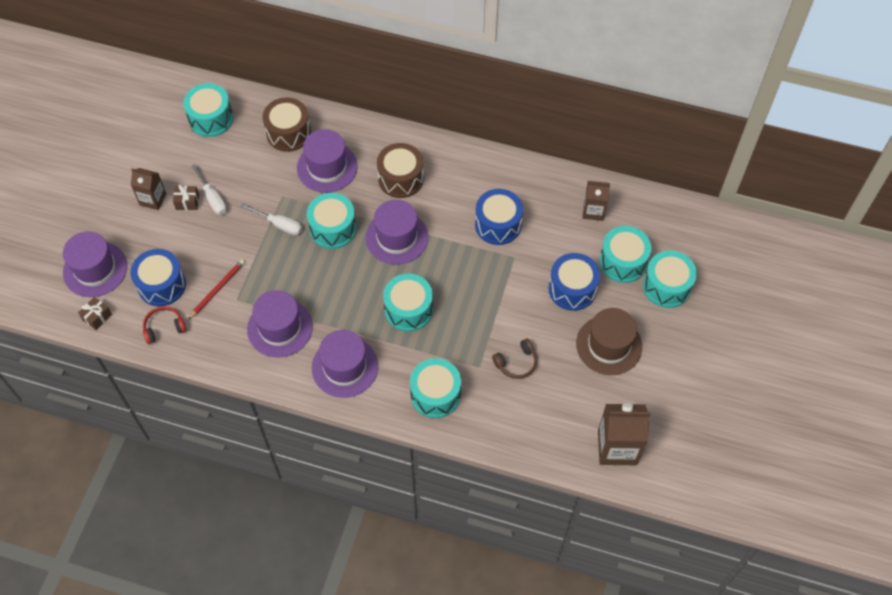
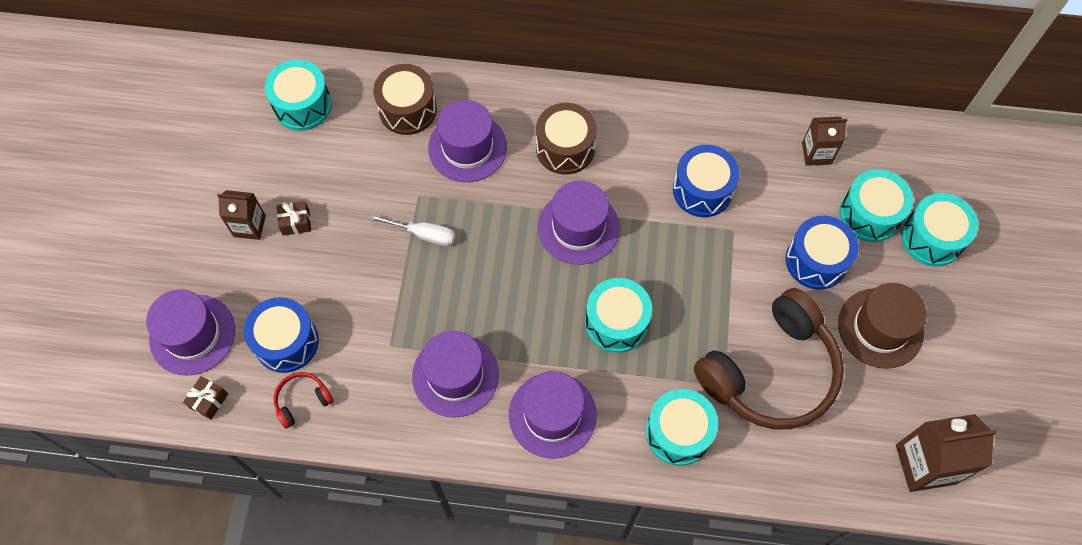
camera: 10 degrees left, 5 degrees up
red pencil [188,260,245,320] -> none
white screwdriver [191,164,227,215] -> none
turquoise drum [307,193,356,249] -> none
brown headphones [492,338,537,379] -> brown headphones [694,288,844,430], size x2.48

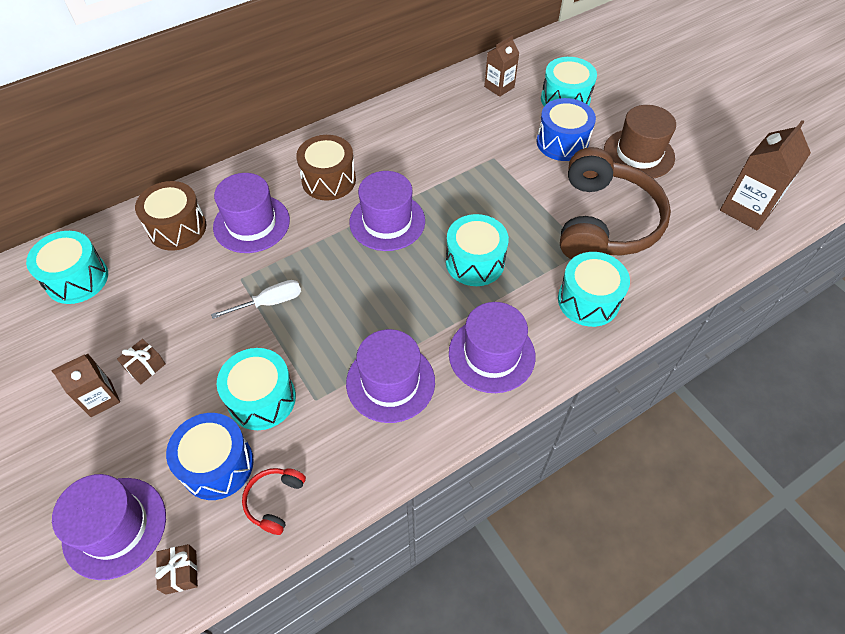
camera: 40 degrees left, 10 degrees down
blue drum [673,145,740,217] -> none
turquoise drum [901,193,978,266] -> turquoise drum moved to [217,348,296,430]

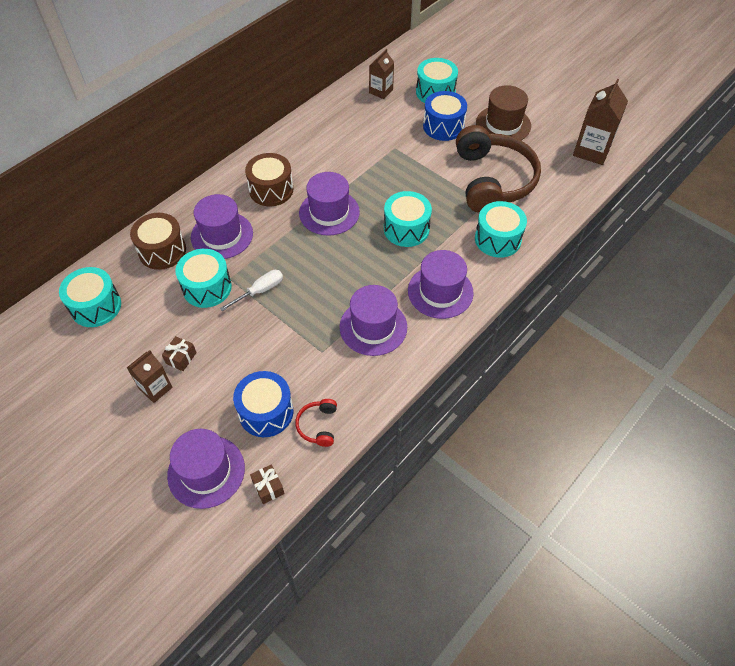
camera: 15 degrees left, 0 degrees up
turquoise drum [217,348,296,430] -> turquoise drum moved to [175,249,232,308]

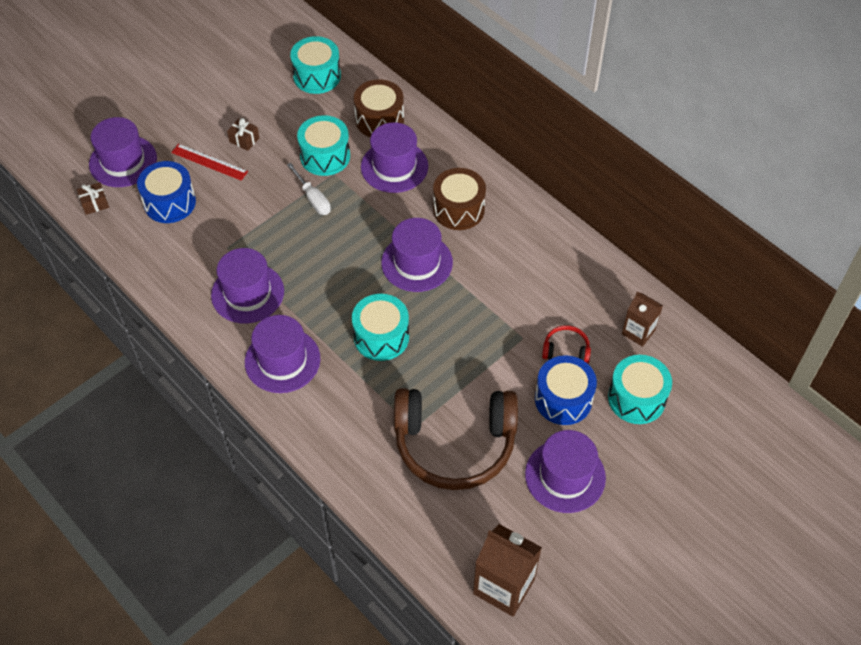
camera: 95 degrees right, 0 degrees up
brown carton [127,350,172,403] -> none
red headphones [295,399,337,447] -> red headphones moved to [542,325,591,364]
turquoise drum [475,201,527,258] -> none
brown hat [476,85,531,140] -> purple hat [525,430,606,513]
none -> red ruler [171,144,248,181]

